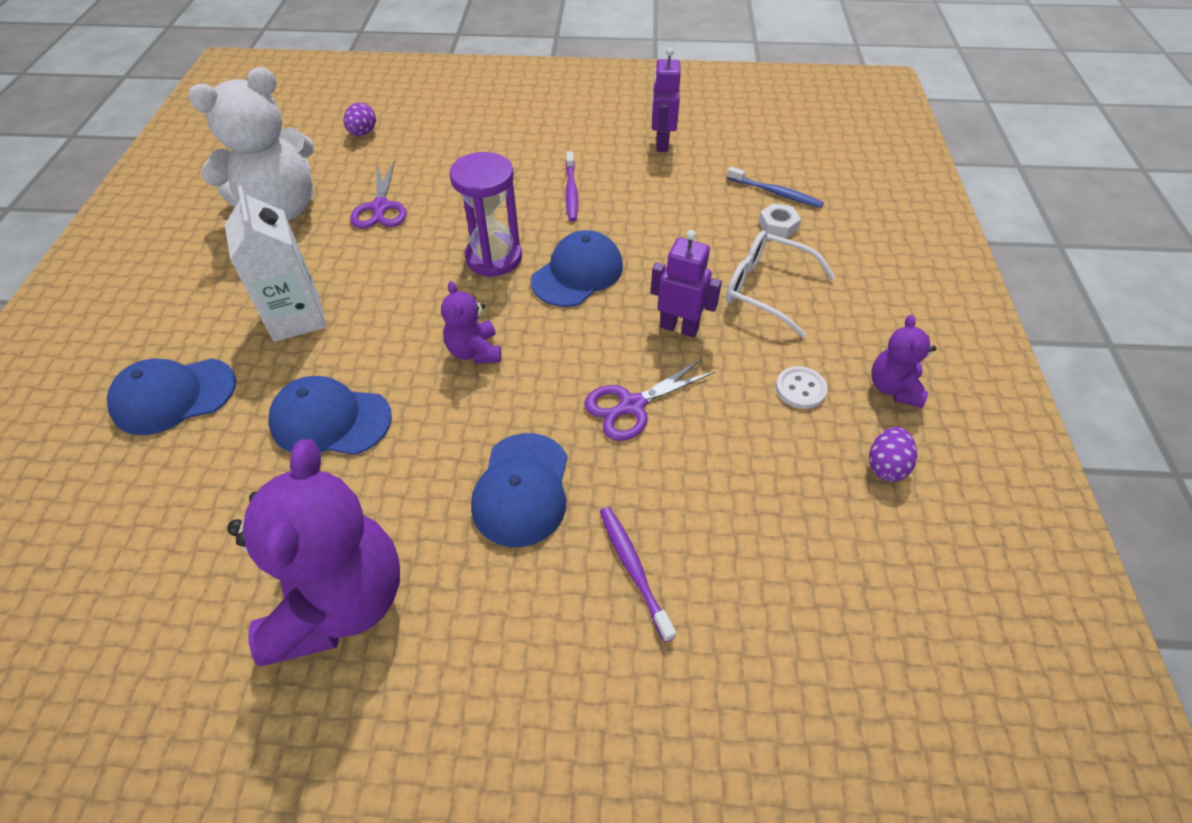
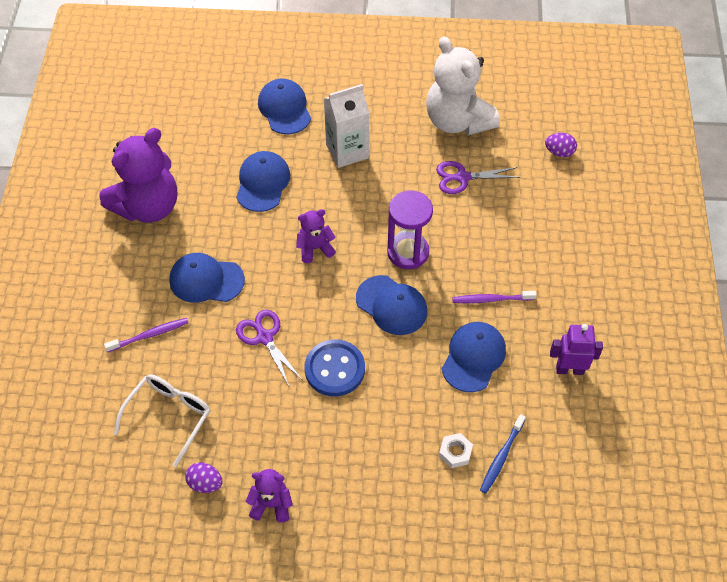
camera: 90 degrees right, 5 degrees up
purple teddy bear [227,439,400,666] -> purple teddy bear turned 45 degrees counterclockwise [99,128,177,223]
purple robot [650,230,722,338] -> blue button [304,339,365,396]
white glasses [726,230,835,338] -> white glasses moved to [114,374,210,467]
white button [776,366,828,409] -> none
none -> blue cap [442,322,506,392]

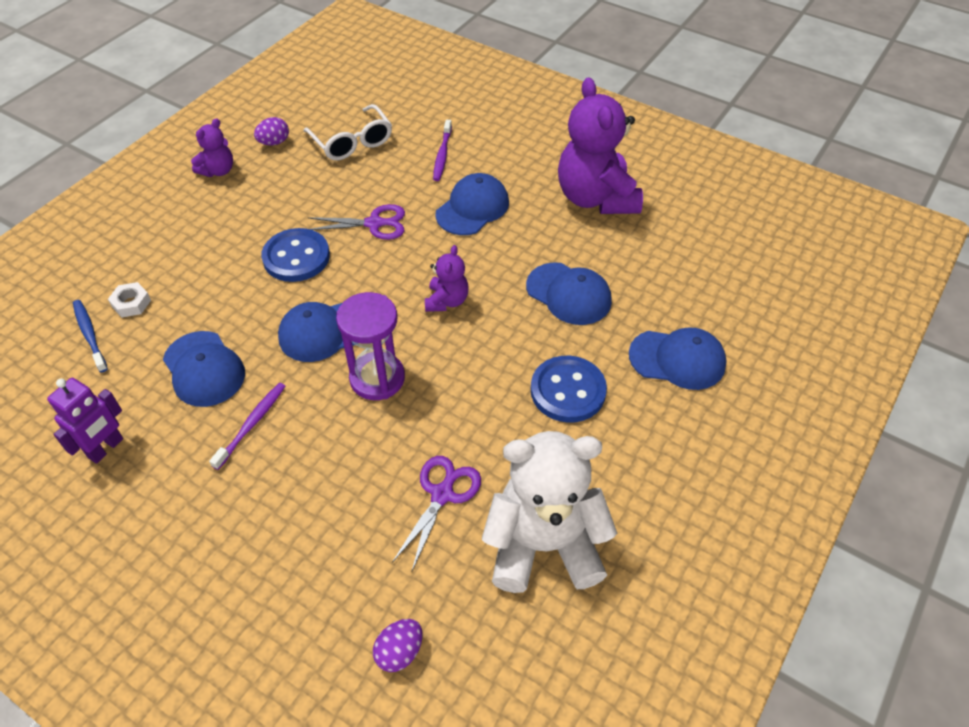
camera: 120 degrees right, 5 degrees down
white carton [324,84,369,168] -> blue button [531,356,607,423]

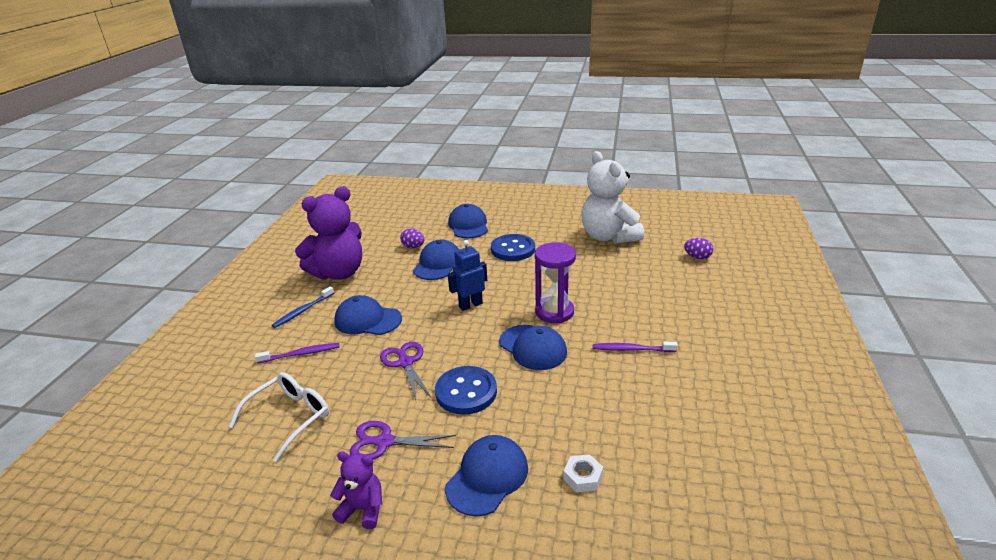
camera: 110 degrees left, 20 degrees down
purple robot [47,378,123,464] -> none
blue toothbrush [73,300,108,372] -> blue toothbrush moved to [272,286,334,328]
blue cap [163,331,245,407] -> blue cap moved to [445,435,528,516]
purple egg [254,117,289,146] -> purple egg moved to [400,229,424,248]
purple scissors [392,456,481,571] -> purple scissors moved to [349,421,456,460]
purple teddy bear [425,245,469,312] -> blue robot [448,240,487,311]

